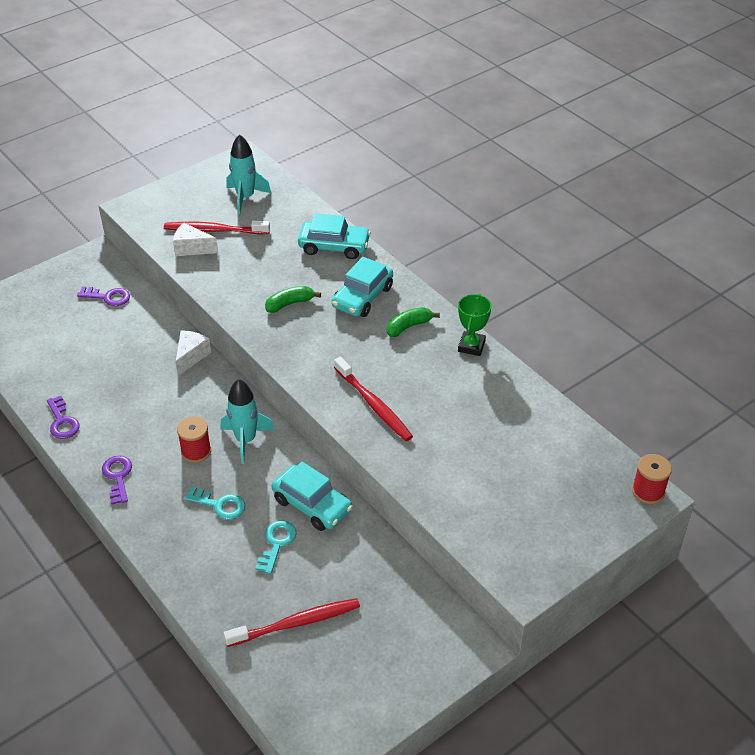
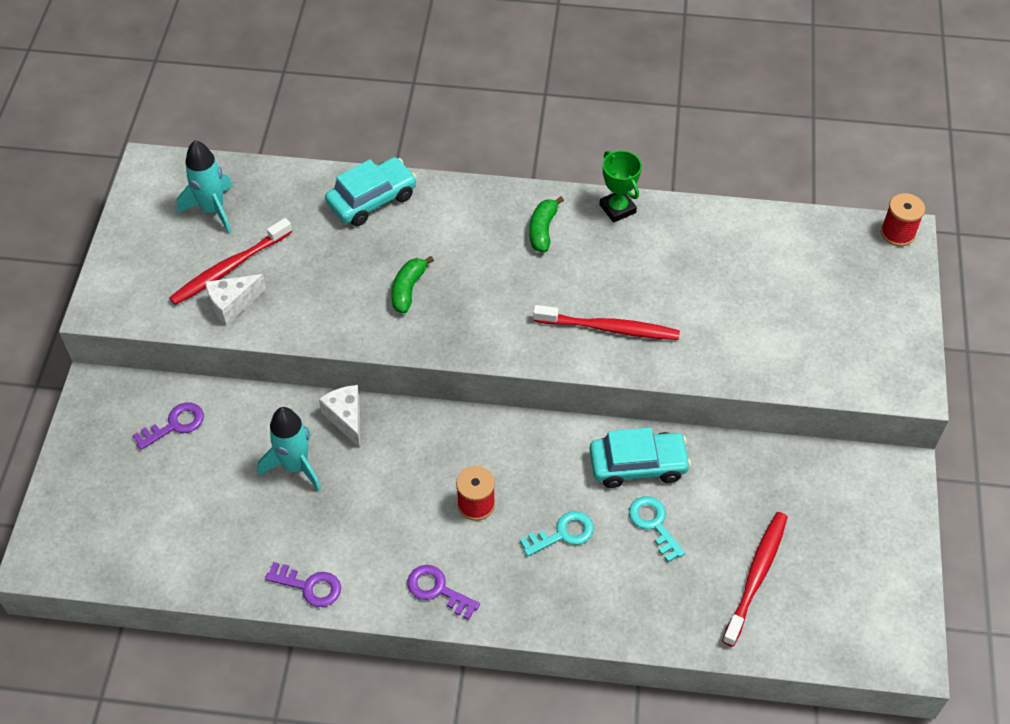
camera: 45 degrees left, 10 degrees up
turquoise rocket [221,379,274,464] -> turquoise rocket moved to [258,407,321,491]
turquoise car [332,257,393,317] -> none

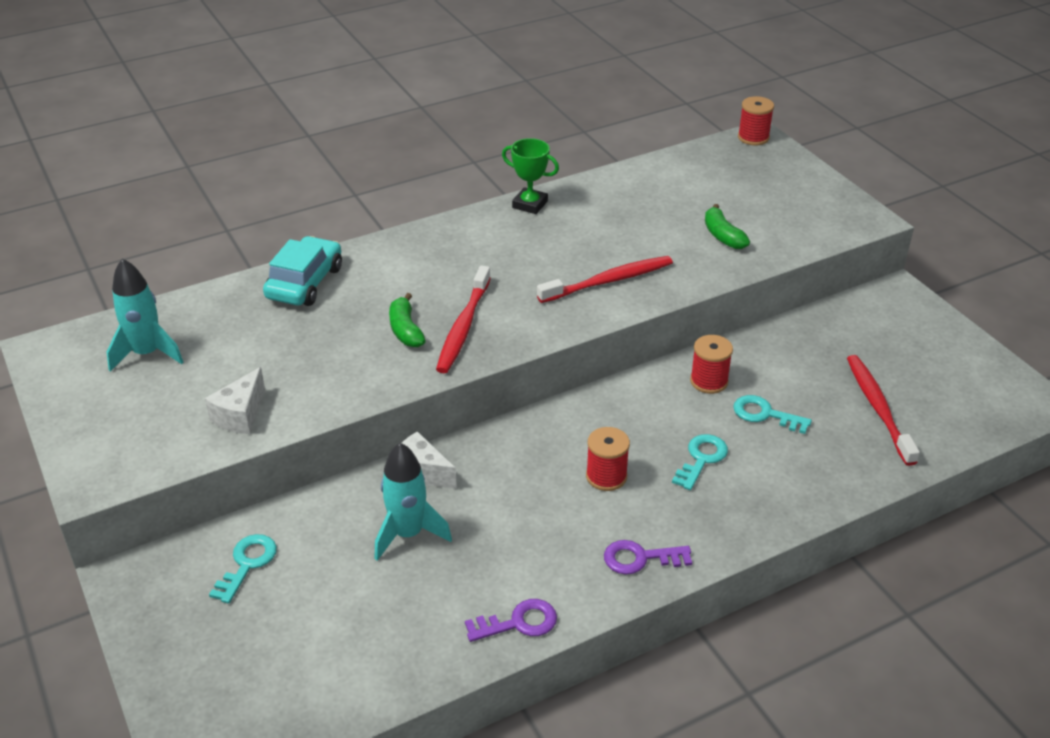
camera: 35 degrees left, 15 degrees down
purple key [133,402,204,450] -> turquoise key [209,534,277,604]
red toothbrush [169,218,292,305] -> red toothbrush moved to [436,266,491,373]
green banana [529,196,564,253] -> green banana moved to [705,204,750,249]
turquoise car [589,427,691,488] -> red spool [690,335,733,394]

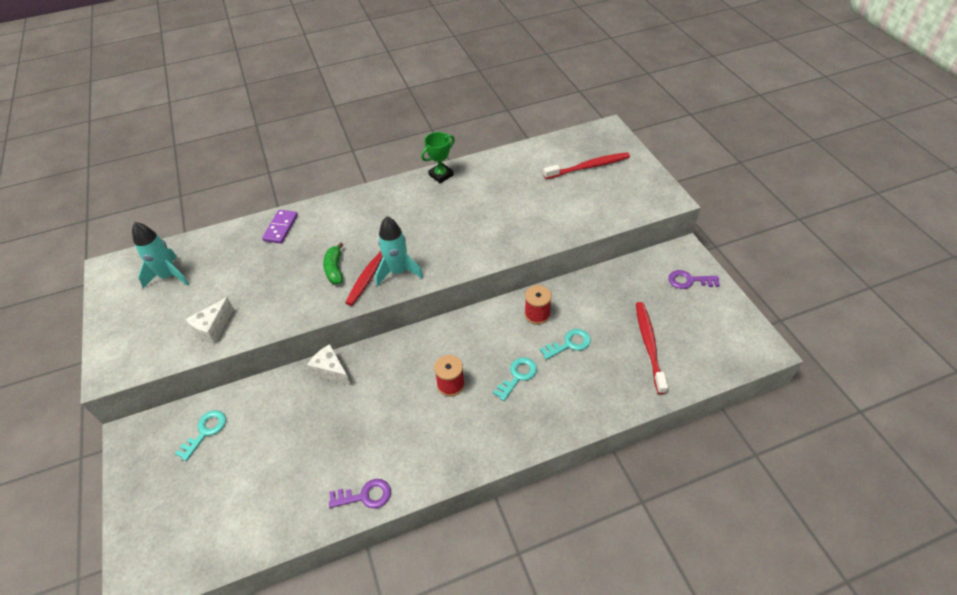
camera: 10 degrees right, 10 degrees up
turquoise car [263,236,342,306] -> purple domino [262,210,298,244]
turquoise rocket [375,443,452,561] -> turquoise rocket moved to [375,216,423,286]
green trophy [502,138,559,214] -> green trophy turned 75 degrees counterclockwise [421,132,455,183]
red toothbrush [537,256,673,303] -> red toothbrush moved to [543,152,630,179]
purple key [604,540,692,575] -> purple key moved to [669,270,720,289]
green banana [705,204,750,249] -> none
turquoise key [733,395,812,434] -> turquoise key turned 120 degrees clockwise [540,329,591,360]
red spool [738,96,774,145] -> none

